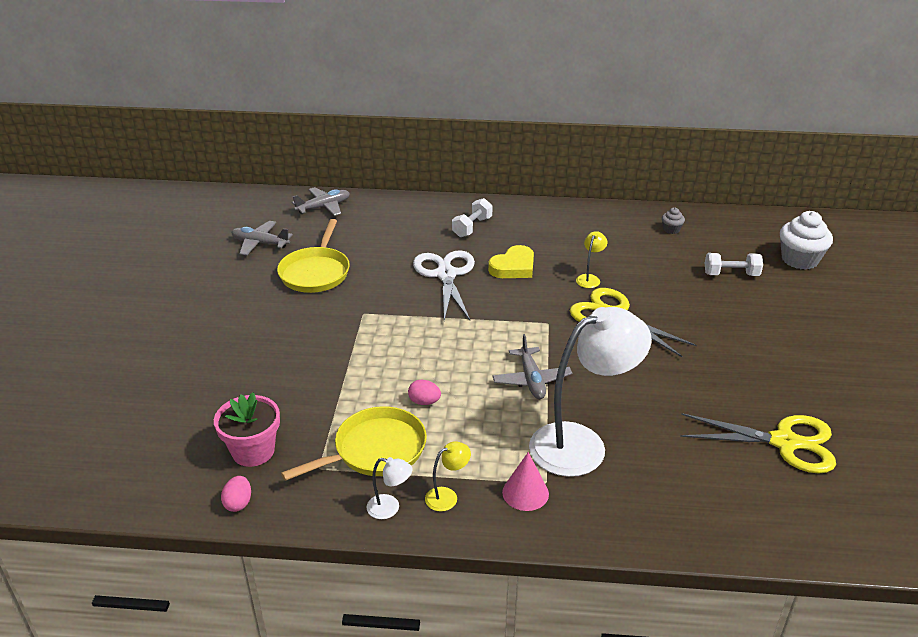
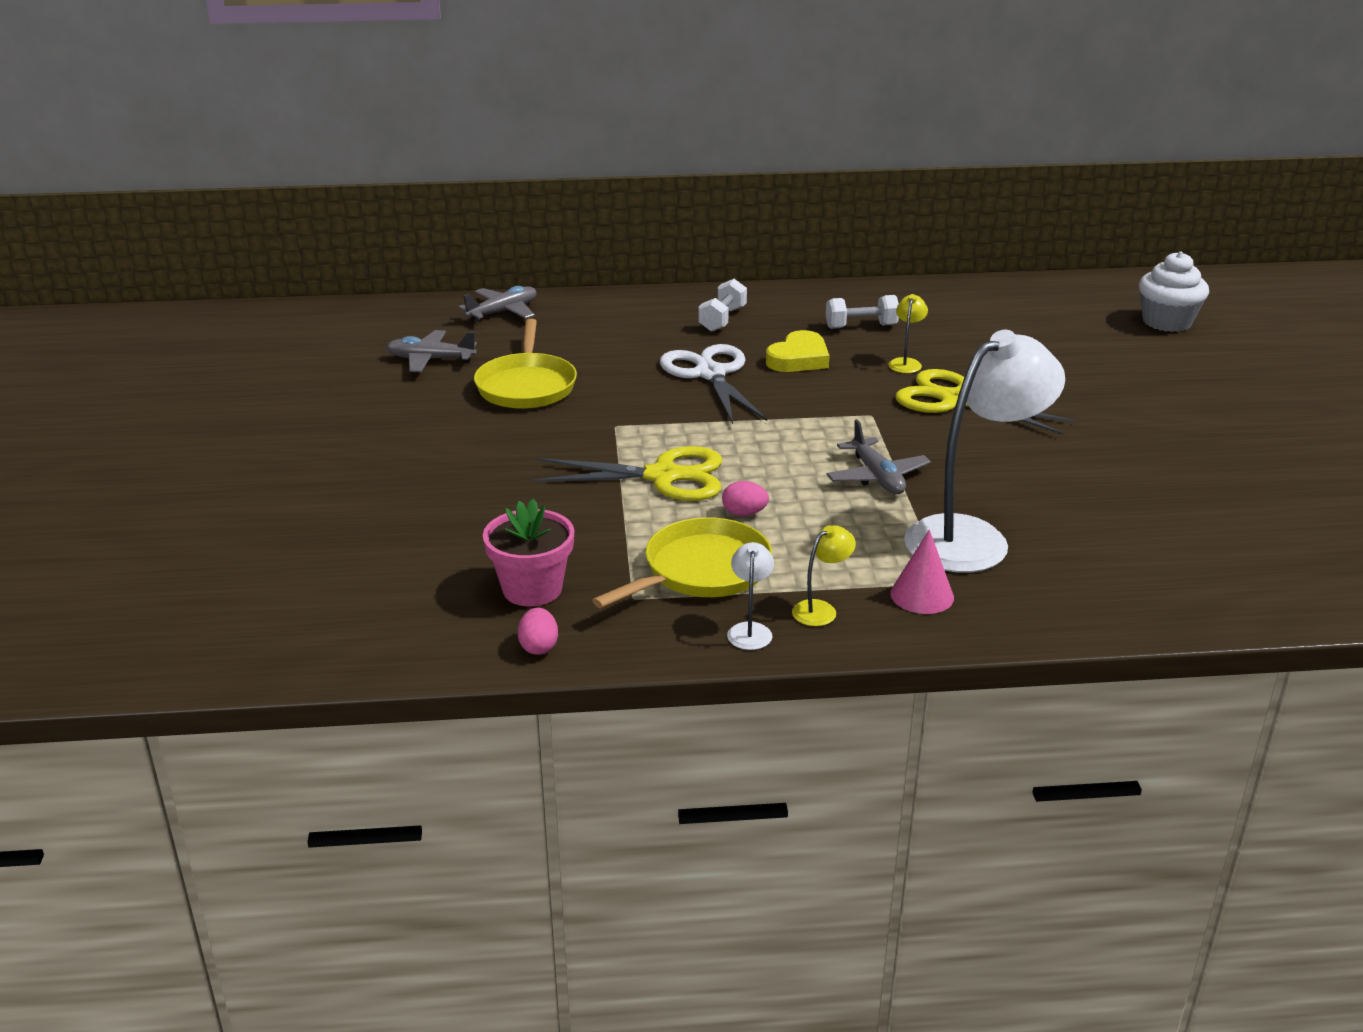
camera: 10 degrees left, 5 degrees down
white lamp [366,457,412,519] -> white lamp turned 90 degrees counterclockwise [727,542,774,650]
grey cupcake [662,207,685,234] -> none
yellow scissors [680,413,836,474] -> yellow scissors moved to [532,446,722,501]
white dumbbell [705,253,763,276] -> white dumbbell moved to [826,295,899,329]

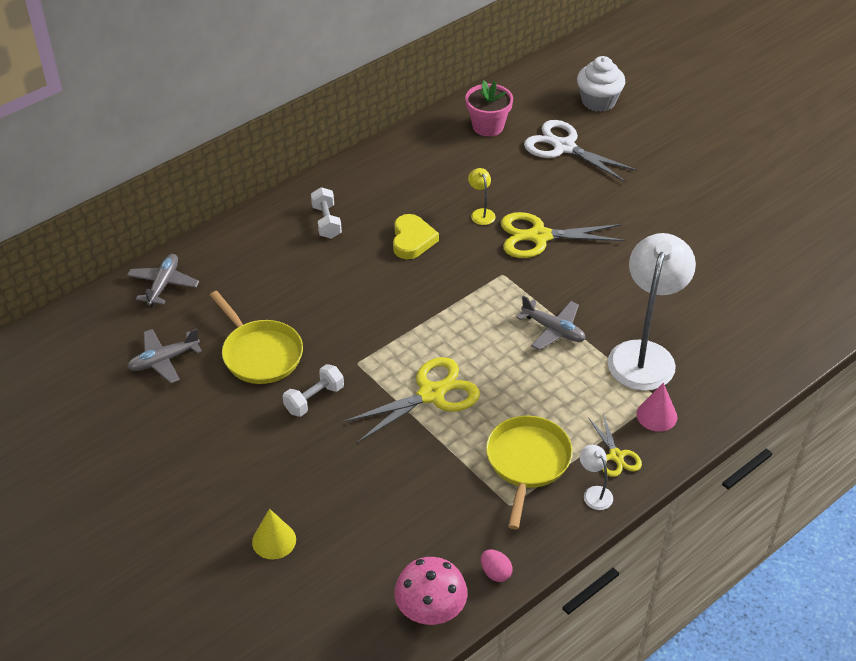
camera: 35 degrees left, 15 degrees up
pink flower pot [483,499,575,606] -> pink flower pot moved to [465,80,513,136]
white scissors [660,344,767,424] -> white scissors moved to [524,120,638,182]
pink egg [722,481,769,516] -> none
yellow lamp [792,525,856,626] -> yellow scissors [589,414,642,477]
white dumbbell [826,295,899,329] -> white dumbbell moved to [283,364,344,417]
none -> yellow cone [252,509,296,559]
none -> pink mushroom [394,557,468,625]

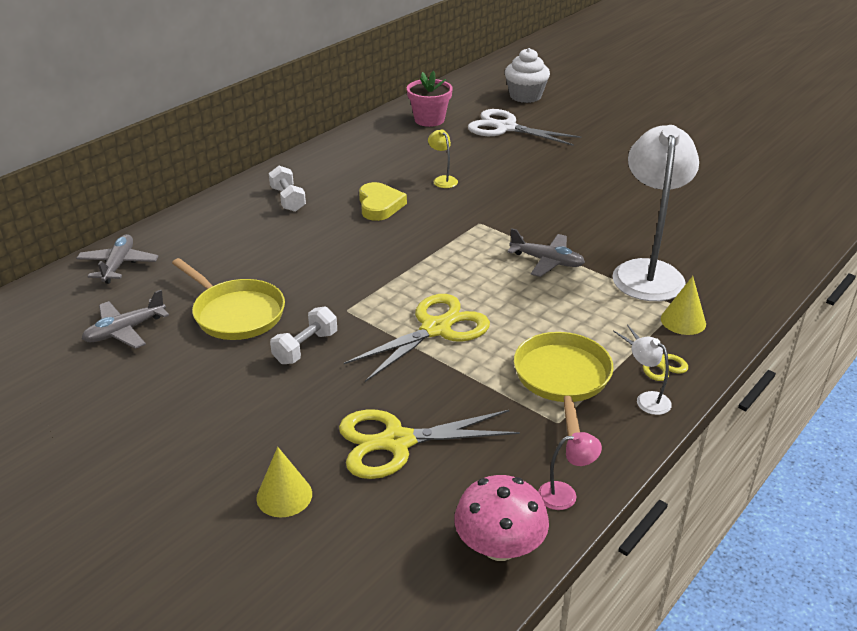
camera: 10 degrees left, 10 degrees down
pink egg [481,550,513,582] -> pink lamp [538,432,602,510]
yellow scissors [501,212,625,258] -> yellow scissors moved to [339,410,520,479]
pink cone [636,383,677,432] -> yellow cone [661,276,706,335]

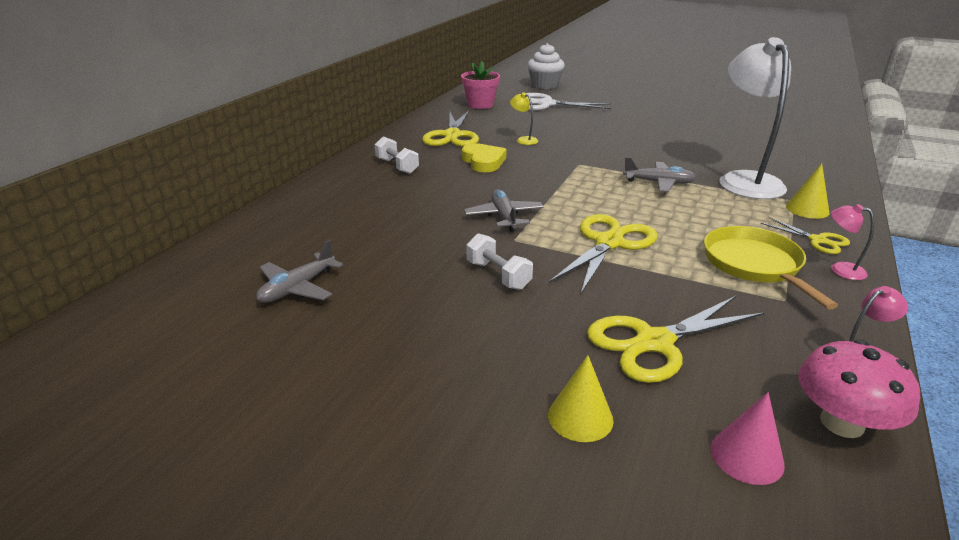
camera: 15 degrees left, 5 degrees down
grey plane [76,234,159,284] -> grey plane moved to [464,189,544,232]
yellow pan [172,258,285,340] -> none
white dumbbell [270,306,337,364] -> white dumbbell turned 60 degrees counterclockwise [466,233,533,290]
white lamp [632,337,672,415] -> pink lamp [831,204,874,280]
none -> yellow scissors [422,111,479,147]
none -> pink cone [711,392,785,485]

